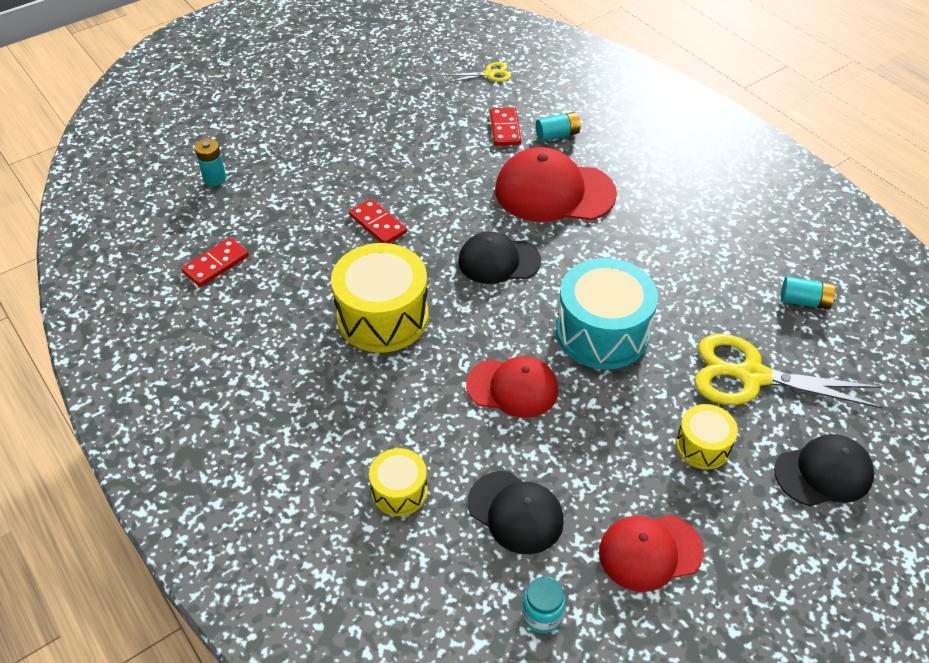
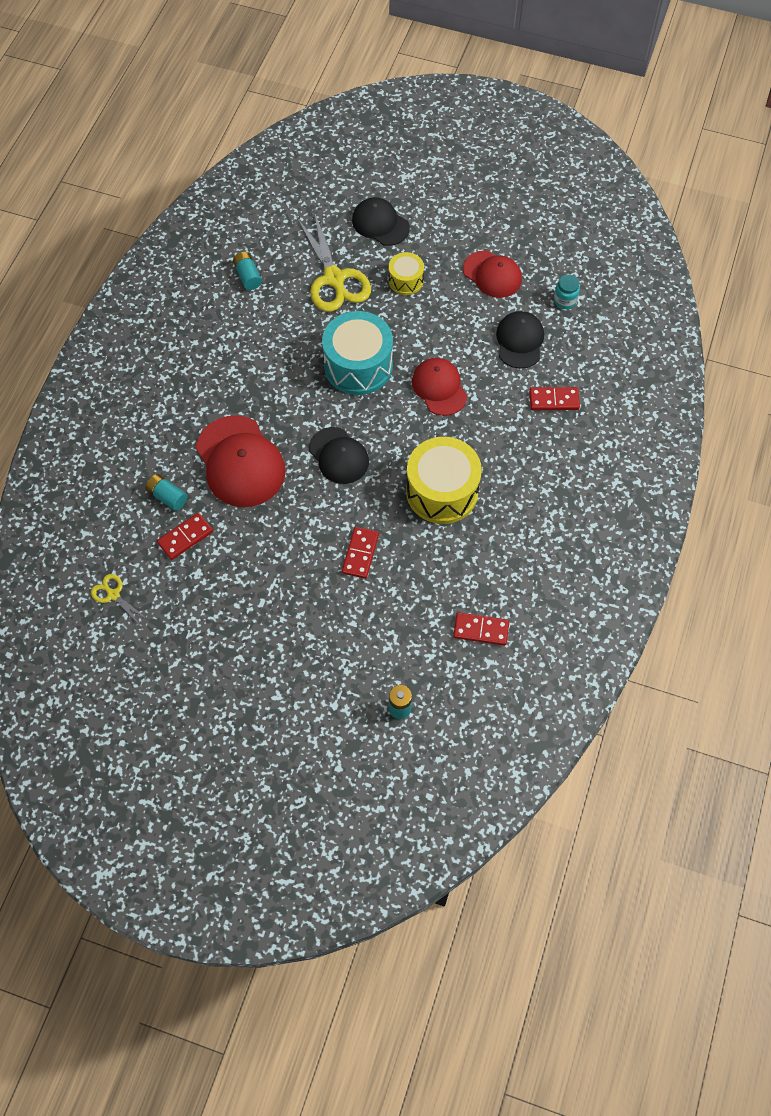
camera: 125 degrees left, 15 degrees up
yellow drum [369,448,428,516] -> red domino [529,387,580,410]

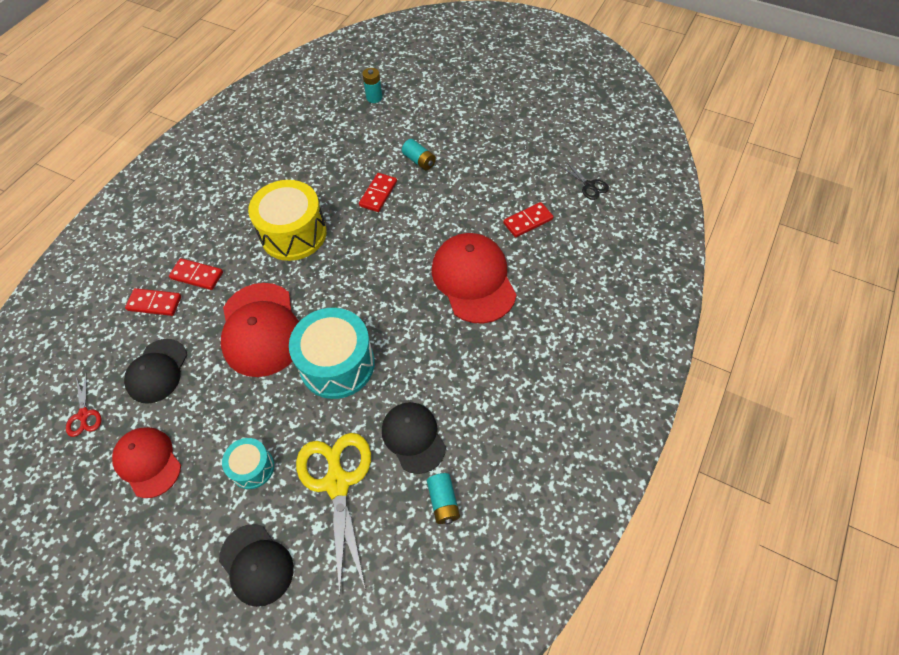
camera: 170 degrees left, 5 degrees down
yellow scissors [91,574,147,624] -> black scissors [559,162,609,200]
turquoise battery [146,474,187,511] -> turquoise battery moved to [402,139,436,170]
black cap [309,427,369,484] -> black cap moved to [382,402,446,474]
yellow drum [389,252,424,295] -> turquoise drum [222,438,274,489]
red cap [412,358,467,416] -> red cap [221,283,299,377], size x1.56
red domino [453,612,509,646] -> red domino moved to [169,258,223,290]
turquoise jar [554,274,580,309] -> red scissors [66,372,102,437]

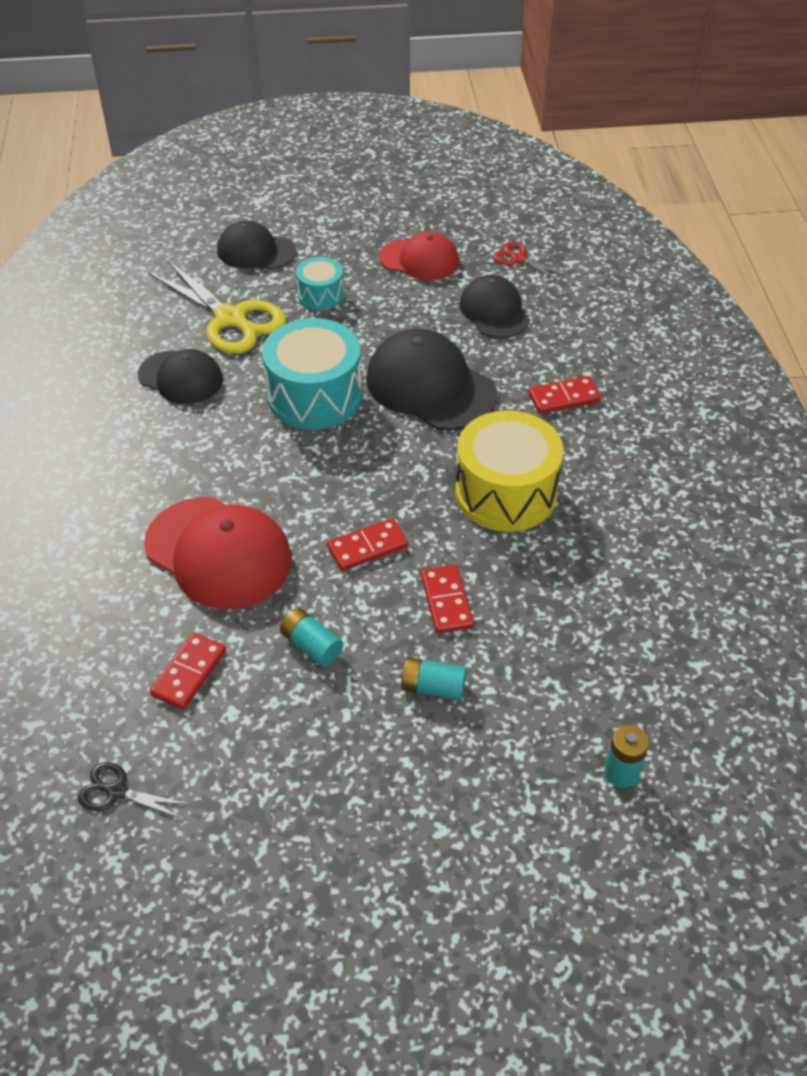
camera: 145 degrees right, 10 degrees down
red domino [125,288,181,316] -> red domino moved to [327,518,408,571]
red cap [221,283,299,377] -> black cap [366,328,497,431]
turquoise battery [427,473,460,525] -> turquoise battery moved to [280,608,343,667]

